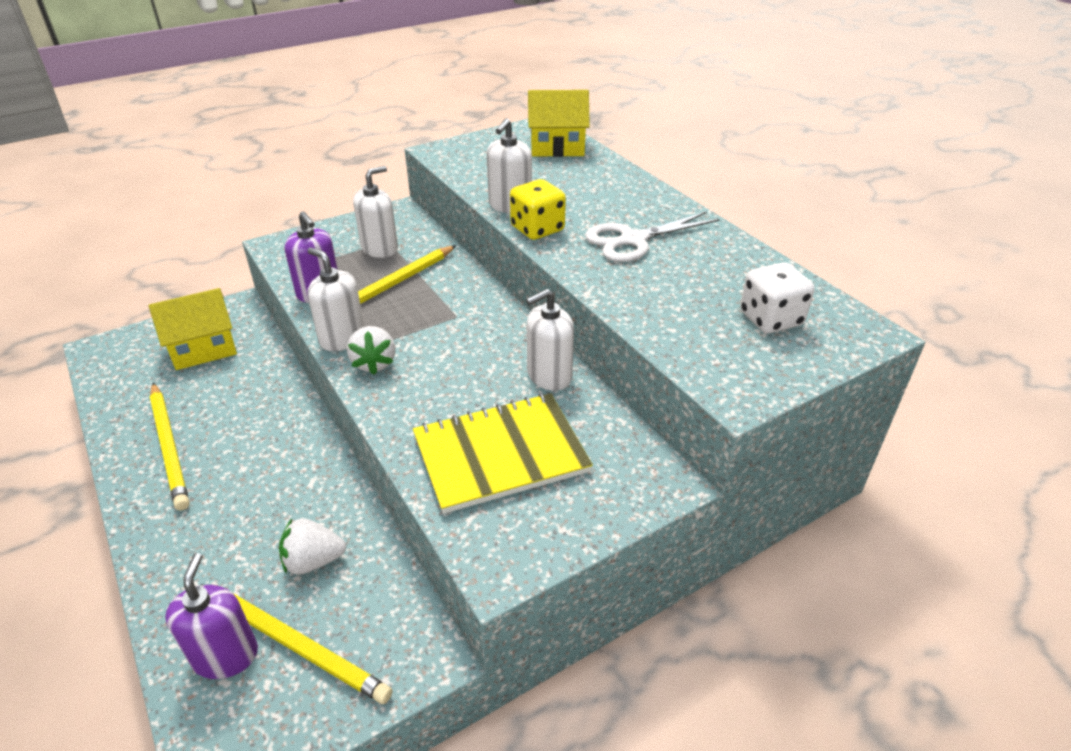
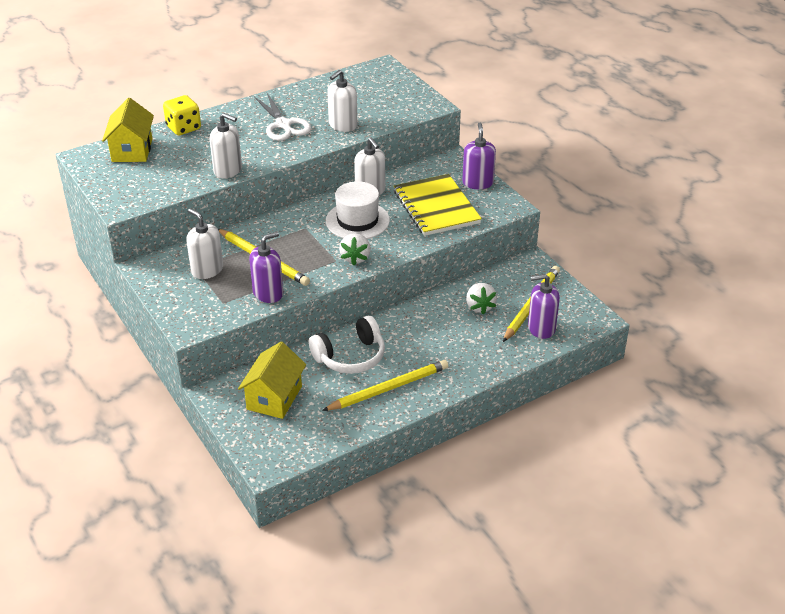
camera: 90 degrees left, 0 degrees up
yellow house [149,288,237,370] -> yellow house turned 45 degrees clockwise [238,342,306,419]
white soap dispenser [308,248,364,351] -> white soap dispenser moved to [327,70,358,132]
white strawberry [347,326,395,375] -> white strawberry turned 105 degrees clockwise [339,233,371,265]
yellow dice [510,179,566,240] -> yellow dice moved to [163,95,201,136]
white dice [740,262,815,333] -> none
none -> white headphones [309,316,385,374]
none -> white hat [326,181,390,239]
none -> purple soap dispenser [462,123,496,189]

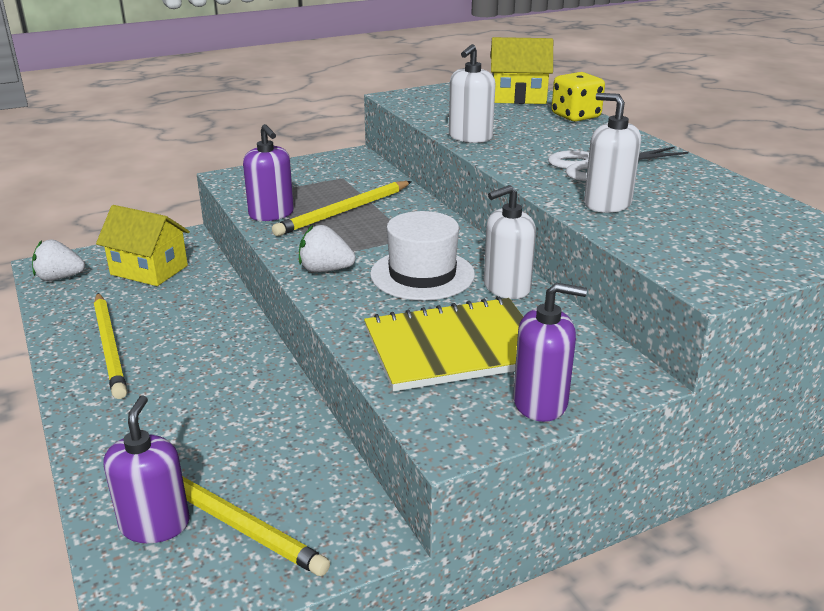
camera: 95 degrees right, 10 degrees down
white soap dispenser [186,208,223,279] -> none
white headphones [309,316,385,374] -> none
white strawberry [466,283,497,314] -> white strawberry moved to [32,239,85,281]

